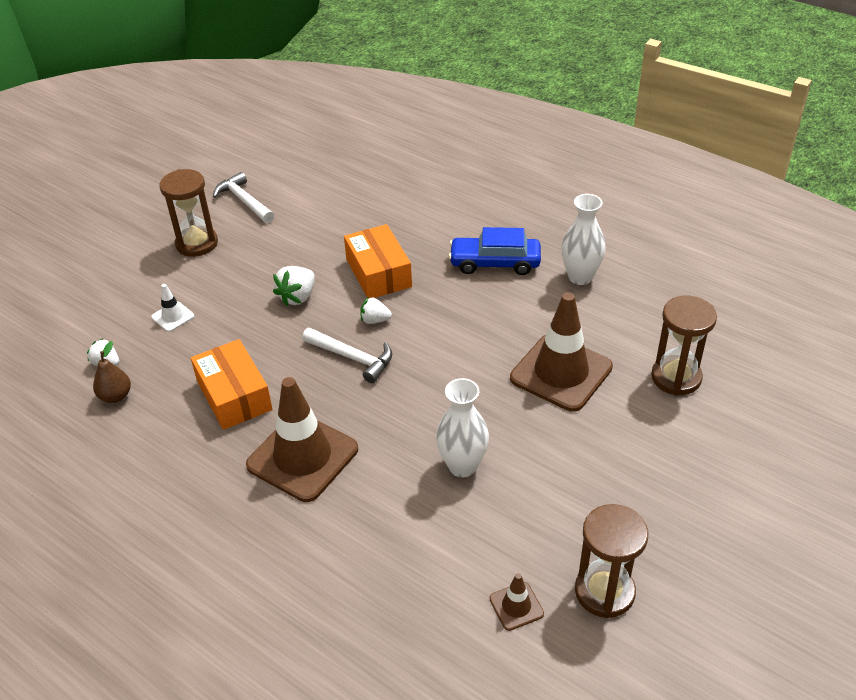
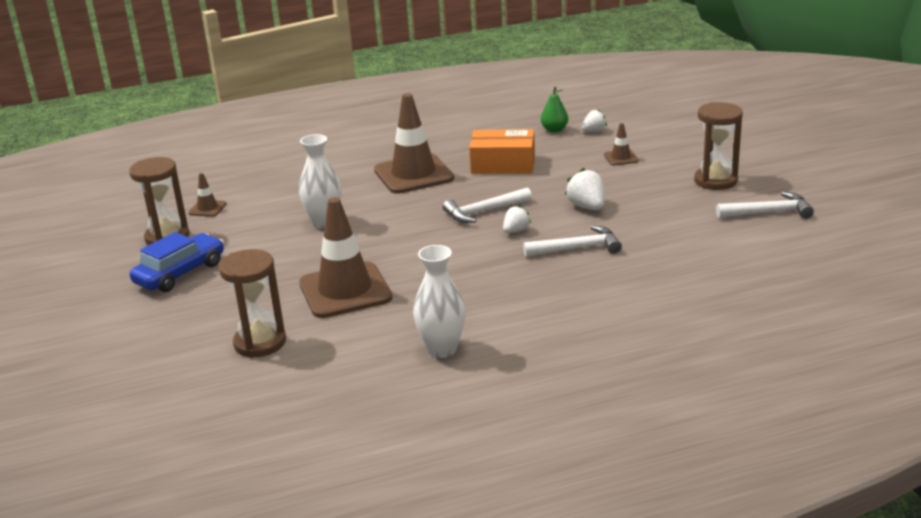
camera: 125 degrees right, 15 degrees down
brown pear [93,341,131,403] -> green pear [541,86,568,133]
white traffic cone [151,284,194,332] -> brown traffic cone [604,123,639,166]
orange box [344,224,412,299] -> white hammer [523,225,622,257]
blue car [449,227,541,275] -> blue car moved to [130,232,224,292]

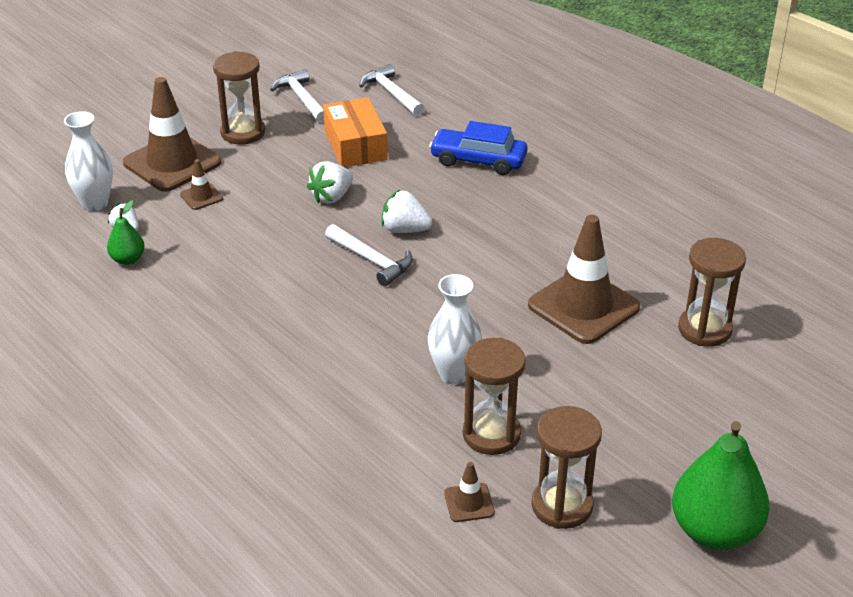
camera: 115 degrees left, 10 degrees up
blue car [130,232,224,292] -> blue car moved to [429,121,527,175]
brown traffic cone [374,93,454,194] -> brown traffic cone moved to [123,77,221,192]
white vase [413,245,466,358] -> white vase moved to [64,111,113,211]
orange box [469,129,535,174] -> orange box moved to [323,98,388,167]
white strawberry [503,205,531,233] -> white strawberry [381,190,432,233], size x1.53
white hammer [523,225,622,257] -> white hammer moved to [359,64,425,116]
none -> brown hourglass [463,338,526,455]
none -> green pear [672,421,770,550]

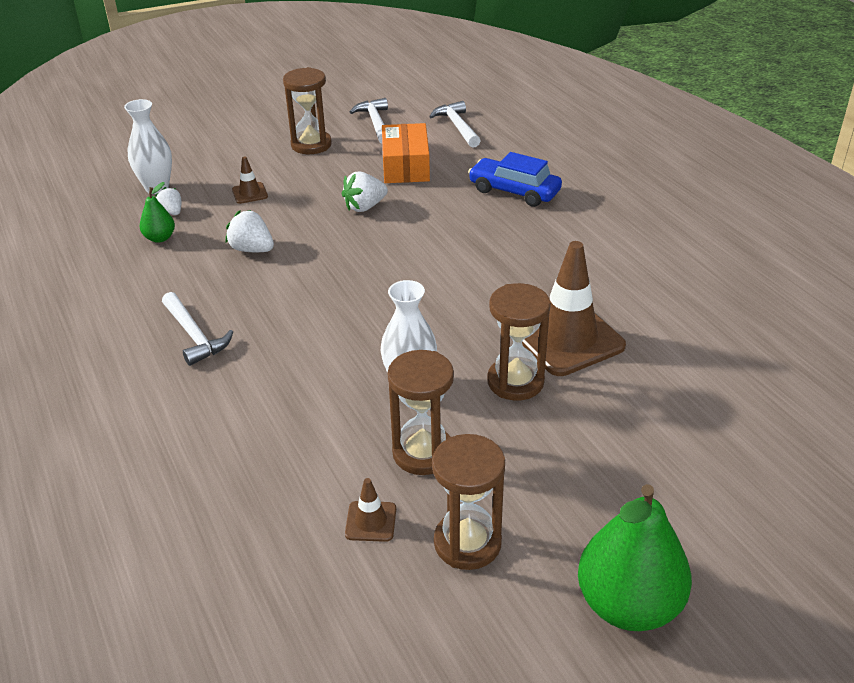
camera: 15 degrees right, 0 degrees up
brown traffic cone [123,77,221,192] -> none
white hammer [325,224,413,286] -> white hammer moved to [162,292,233,366]
white strawberry [381,190,432,233] -> white strawberry moved to [225,210,274,252]
brown hourglass [678,238,746,347] -> brown hourglass moved to [487,283,551,401]

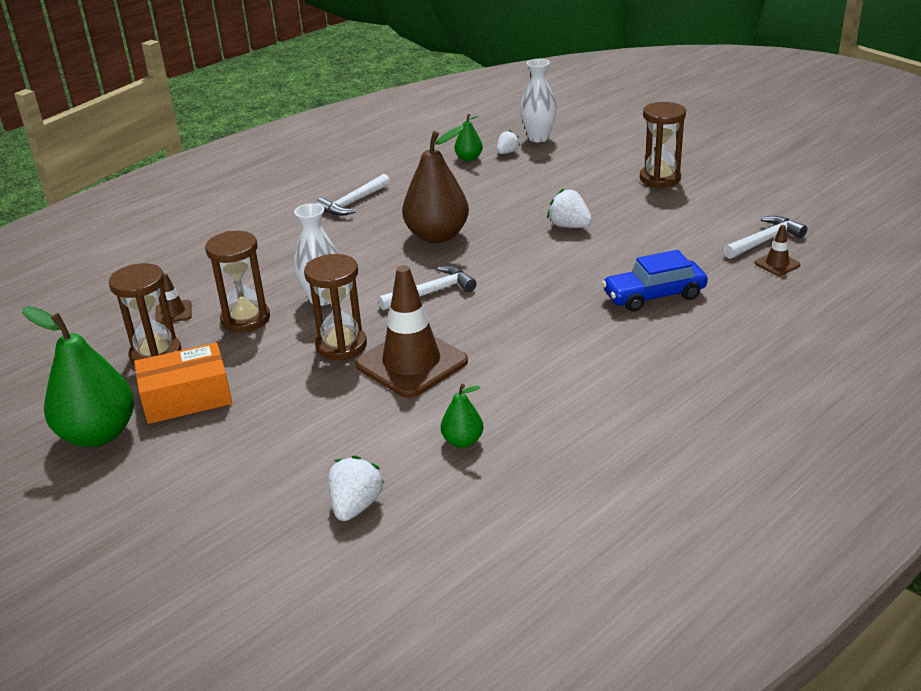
camera: 75 degrees right, 5 degrees down
white strawberry [225,210,274,252] -> white strawberry moved to [328,455,384,521]
brown traffic cone [232,157,268,204] -> brown traffic cone moved to [754,225,801,276]
white hammer [350,98,388,144] -> white hammer moved to [378,266,477,310]
orange box [382,123,430,183] -> orange box moved to [134,342,232,424]
blue car [468,152,562,207] -> blue car turned 120 degrees counterclockwise [602,250,708,312]
none -> brown pear [402,126,469,243]
none -> green pear [441,384,483,448]

